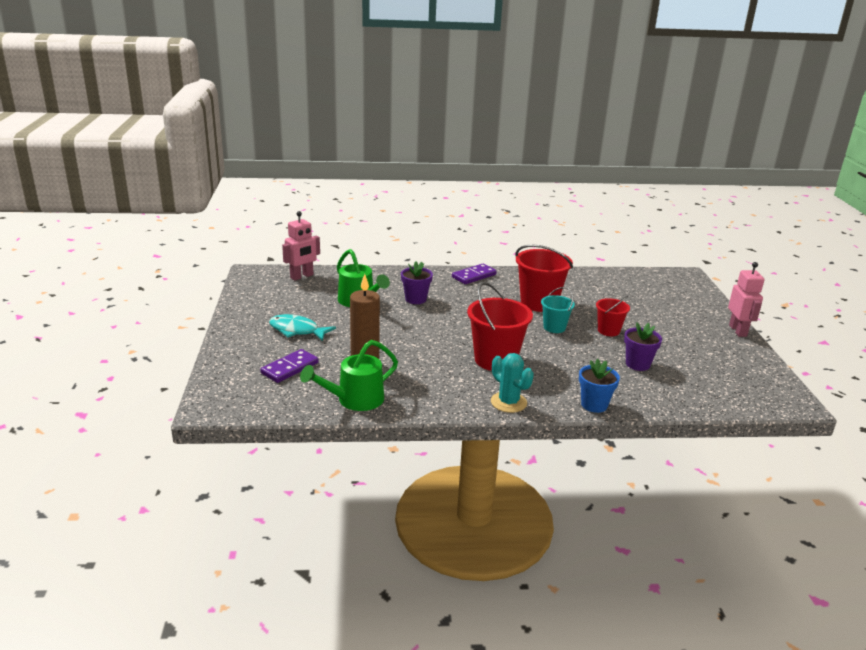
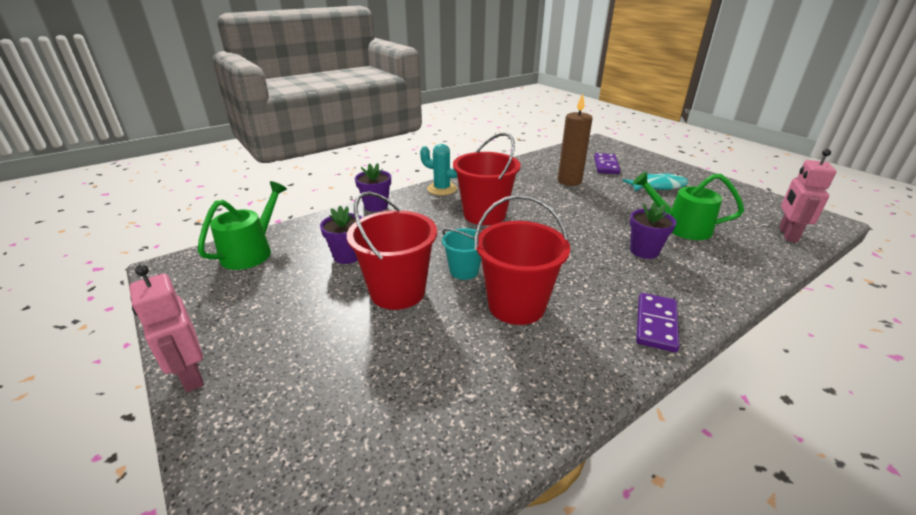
camera: 150 degrees right, 5 degrees up
green watering can [300,340,398,411] -> green watering can moved to [198,181,287,270]
blue flower pot [579,359,620,413] -> purple flower pot [355,163,391,212]
red bucket [596,296,630,336] -> red bucket [347,191,437,310], size x1.78

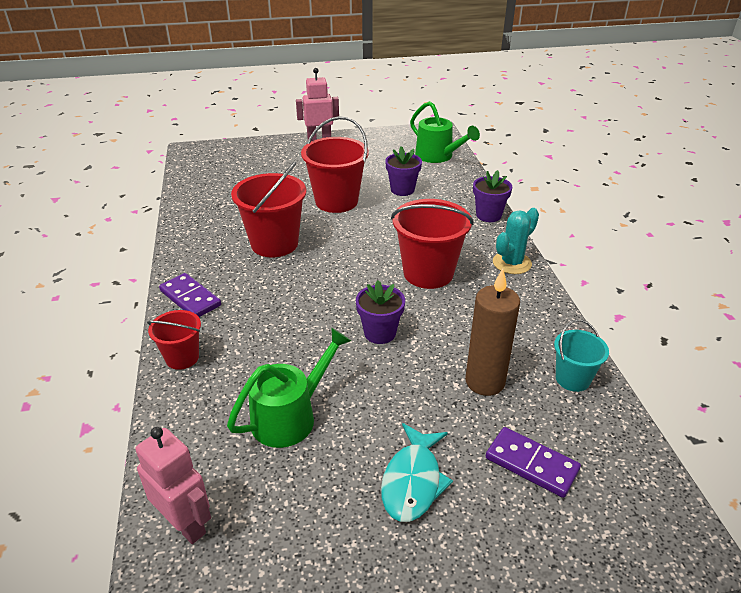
camera: 115 degrees right, 5 degrees up
turquoise bucket [442,228,481,280] -> turquoise bucket moved to [554,319,609,392]
purple flower pot [630,202,676,259] -> purple flower pot moved to [356,280,405,344]
none -> red bucket [147,310,201,370]

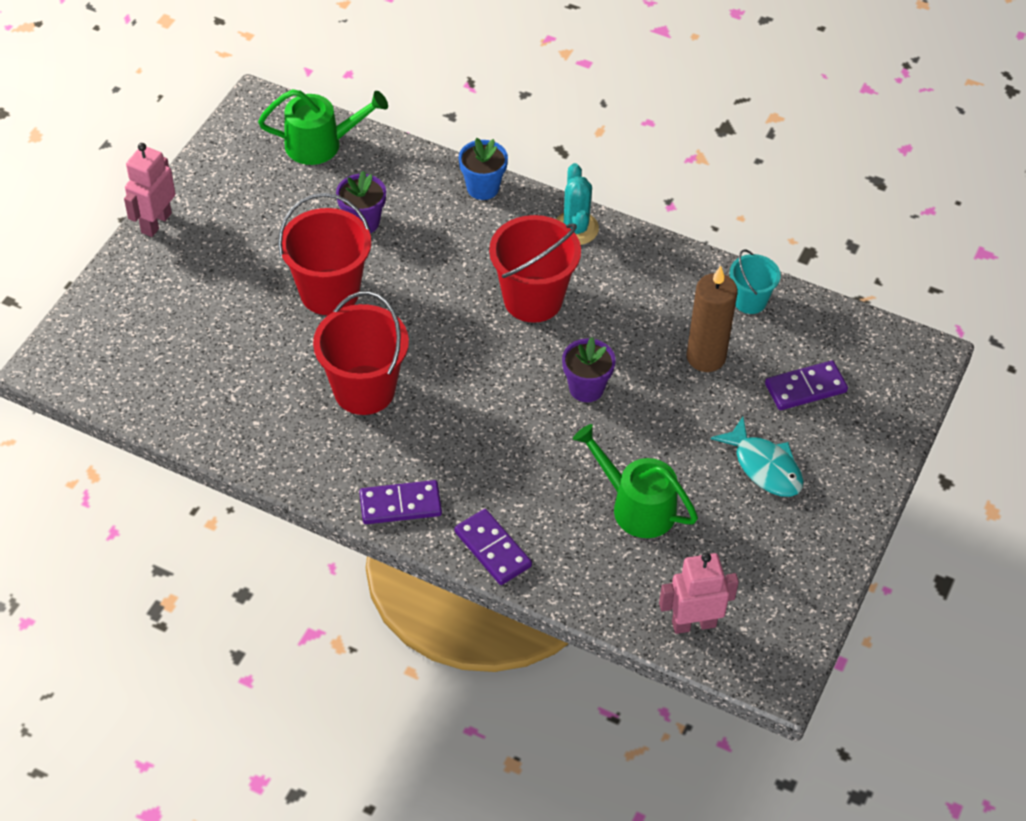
camera: 55 degrees left, 15 degrees up
red bucket [147,310,201,370] -> purple domino [454,509,532,585]
green watering can [227,328,351,448] -> green watering can turned 45 degrees counterclockwise [573,424,698,538]
purple flower pot [473,170,512,222] -> blue flower pot [459,138,508,200]

